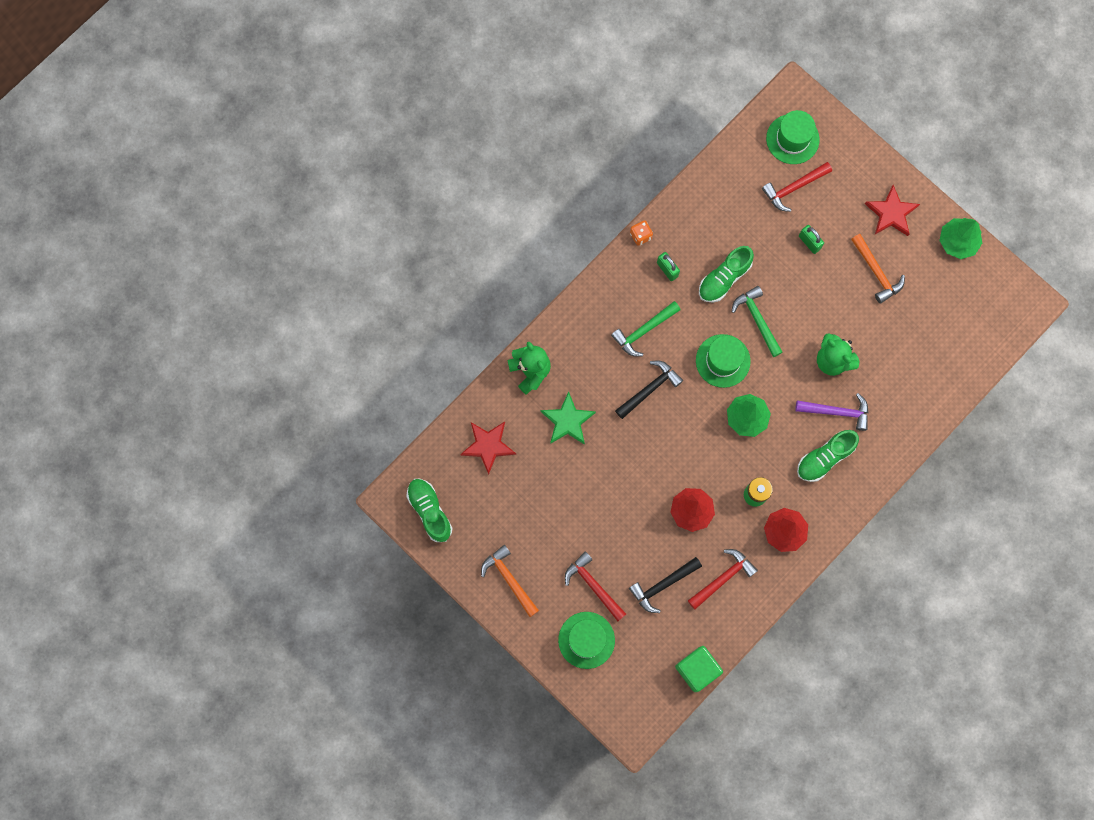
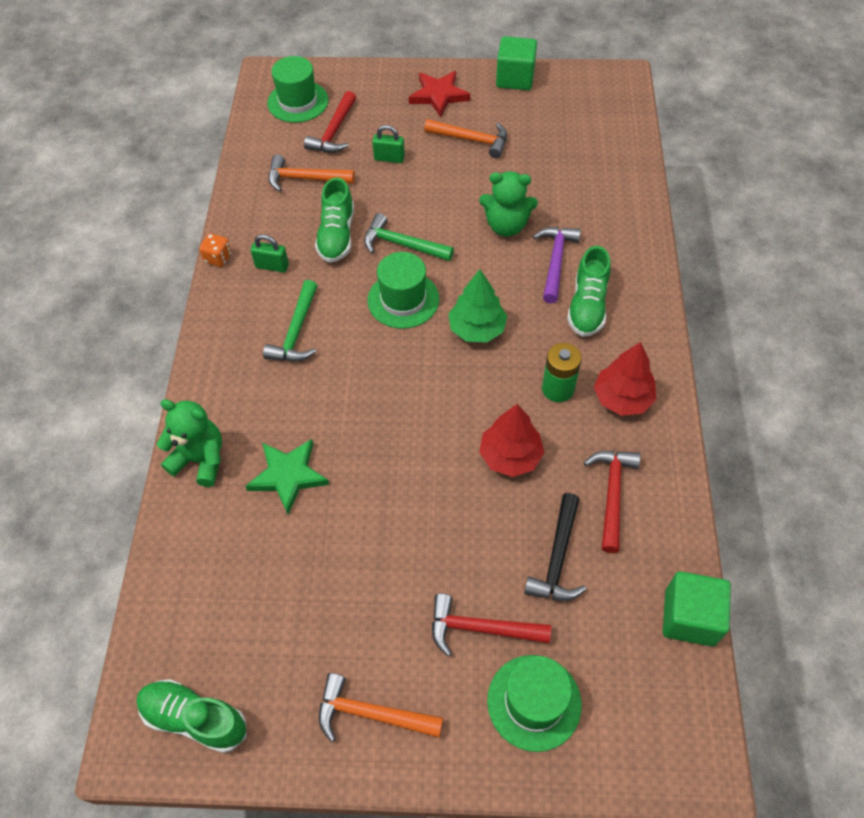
camera: 40 degrees left, 20 degrees down
red star [460,422,516,475] -> none
black hammer [615,360,683,419] -> none
purple hammer [795,393,868,431] -> purple hammer turned 45 degrees counterclockwise [533,227,581,303]
green tree [939,218,982,259] -> green cube [496,36,537,90]
none -> orange hammer [269,155,355,192]

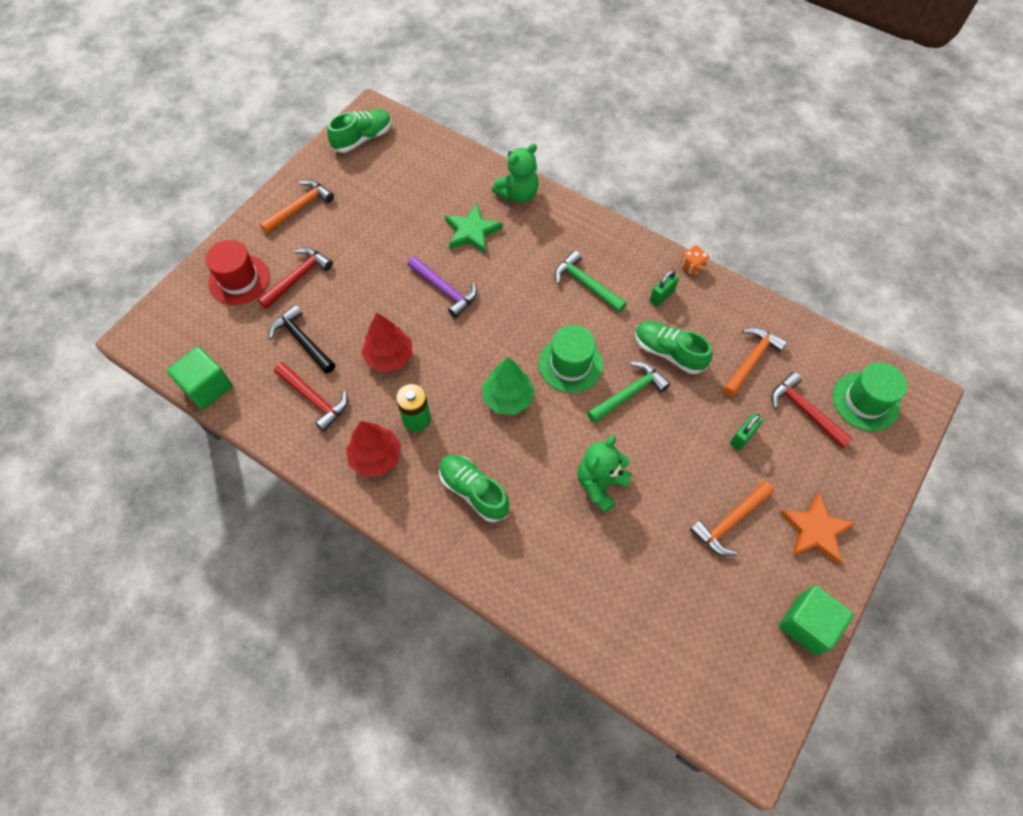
camera: 120 degrees right, 5 degrees up
red star [408,71,470,117] -> orange star [780,493,855,564]
green hat [487,655,582,752] -> red hat [205,240,270,305]
purple hammer [533,227,581,303] -> purple hammer moved to [407,256,477,318]

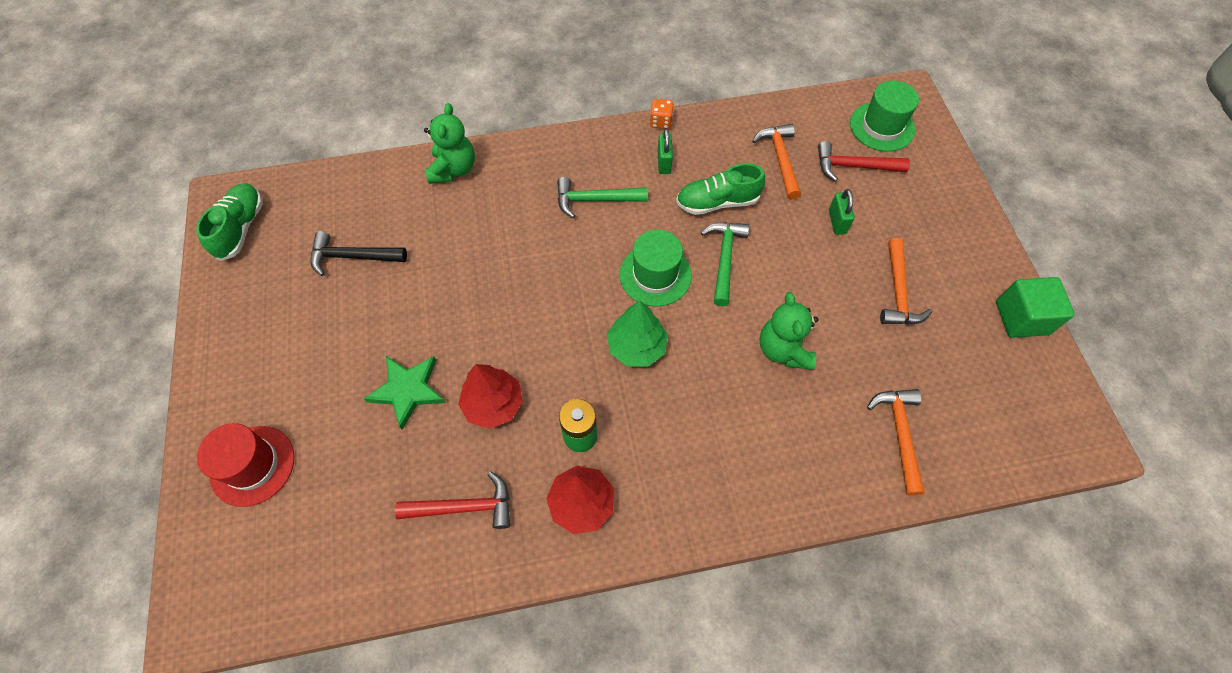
camera: 45 degrees left, 0 degrees up
green cube [167,347,233,409] -> none
red hammer [258,248,333,309] -> none
orange hammer [260,180,334,234] -> orange hammer moved to [867,389,925,496]
black hammer [269,305,335,374] -> black hammer moved to [310,231,407,276]
purple hammer [407,256,477,318] -> none
green shoe [439,455,510,522] -> none
green star [445,203,503,254] -> green star moved to [364,356,446,430]
orange star [780,493,855,564] -> none

